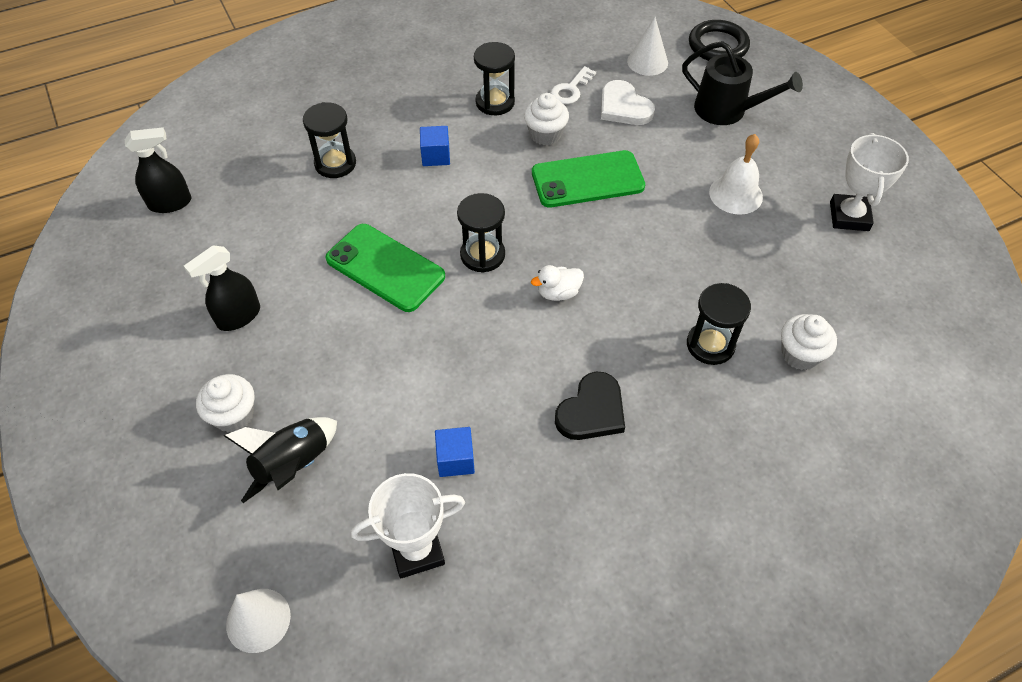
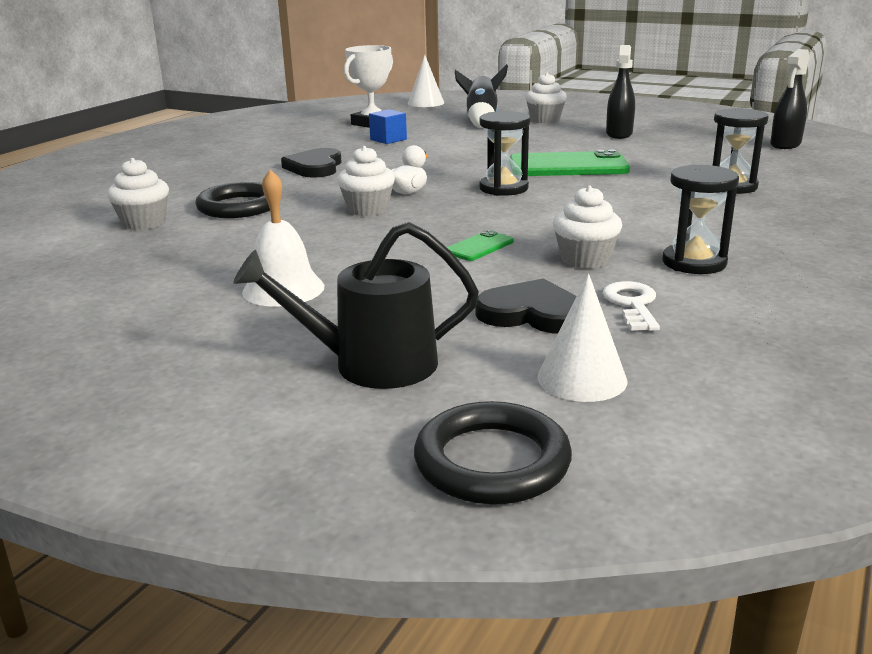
camera: 145 degrees right, 30 degrees down
blue cube [420,126,450,166] -> none
green phone [532,150,645,208] -> green phone [447,230,514,261], size x0.48
white heart [601,80,655,125] -> black heart [475,278,577,334]
black hourglass [687,283,751,365] -> black ring [195,182,270,218]
white trophy [830,133,909,231] -> none
none -> white cupcake [337,146,395,216]

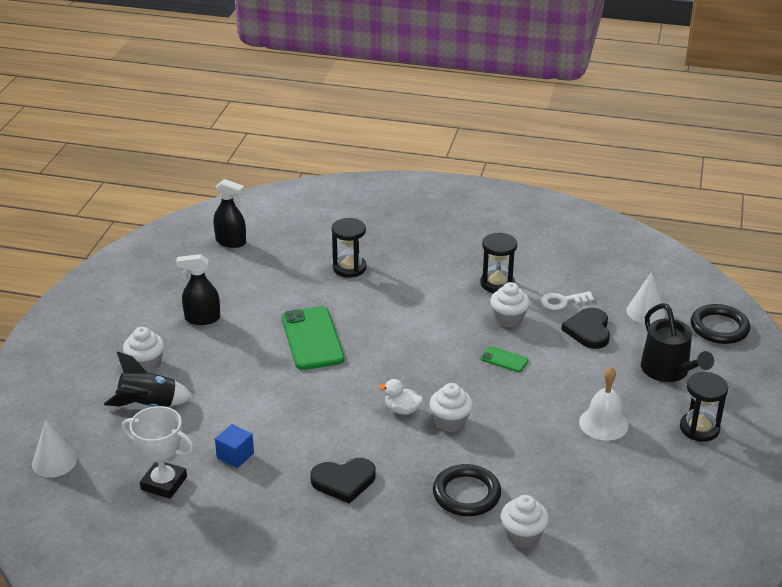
camera: 105 degrees left, 10 degrees up
black hourglass [480,111,530,196] -> black hourglass moved to [680,372,728,442]

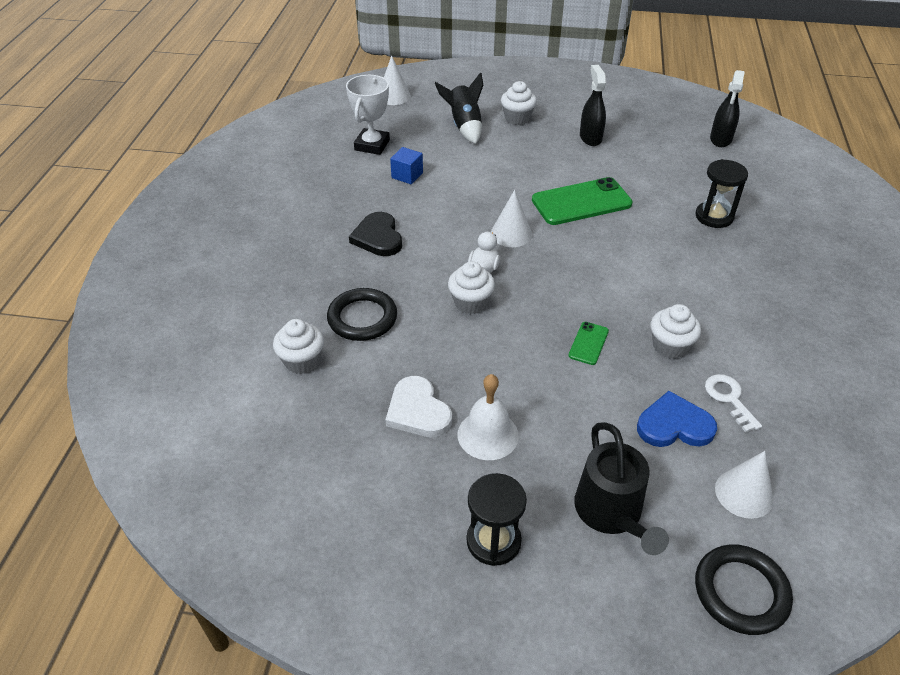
camera: 85 degrees right, 10 degrees up
black hourglass [480,232,517,293] -> none
black heart [561,308,610,349] -> blue heart [637,391,717,447]
black watering can [641,303,714,382] -> black watering can turned 75 degrees counterclockwise [574,422,669,555]
none -> white heart [385,376,452,437]
none -> white cone [491,190,532,247]

